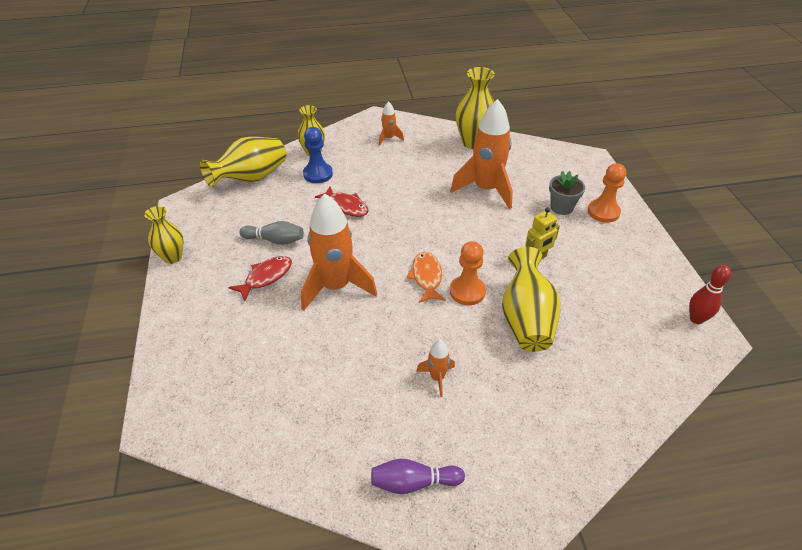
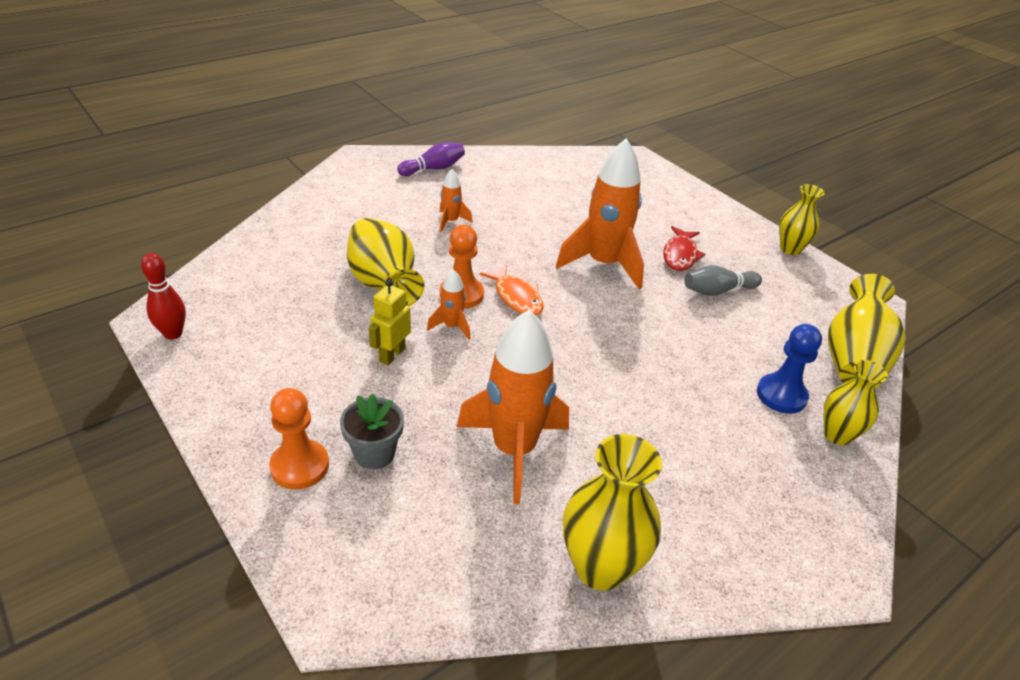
camera: 150 degrees right, 5 degrees down
red fish [315,187,369,217] -> none
orange rocket [379,101,404,145] -> orange rocket moved to [427,269,471,340]

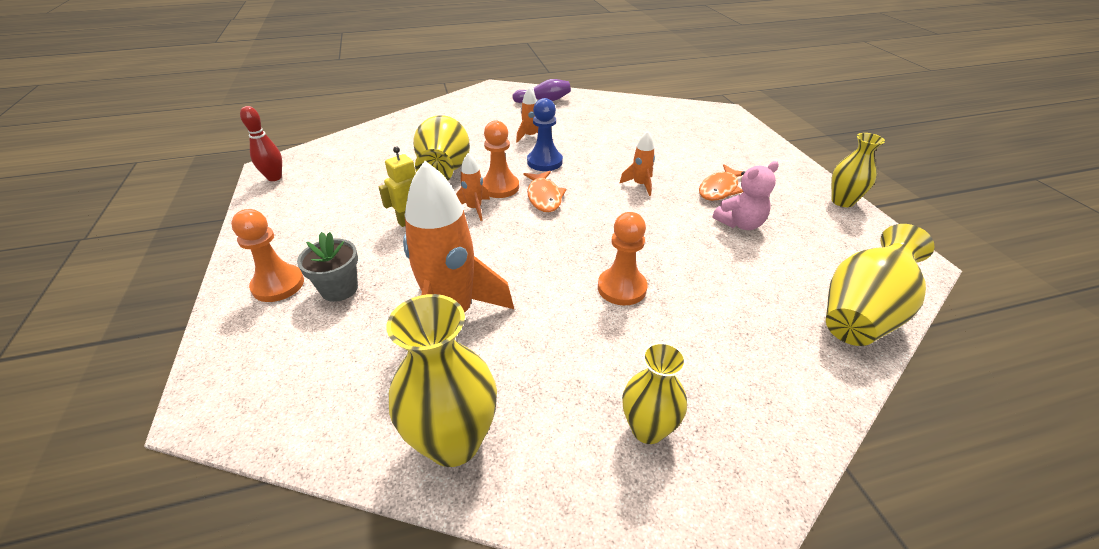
camera: 25 degrees right, 0 degrees up
orange rocket [556,138,644,289] -> orange rocket [619,131,655,196], size x0.46
red fish [663,226,705,271] -> orange fish [699,164,744,201]
grey bowling pin [685,265,762,296] -> pink teddy bear [713,161,779,230]
blue pawn [757,324,822,414] -> blue pawn moved to [527,98,563,171]
yellow vase [823,360,888,445] -> yellow vase moved to [622,342,687,444]
none -> orange pawn [598,212,648,305]

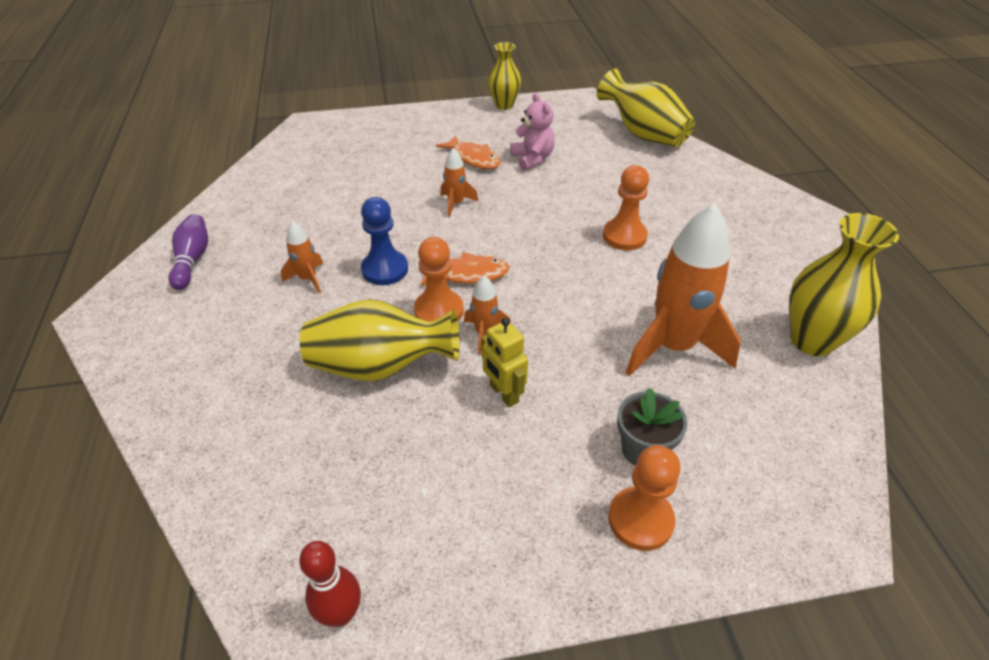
camera: 85 degrees left, 5 degrees up
yellow vase [622,342,687,444] -> none

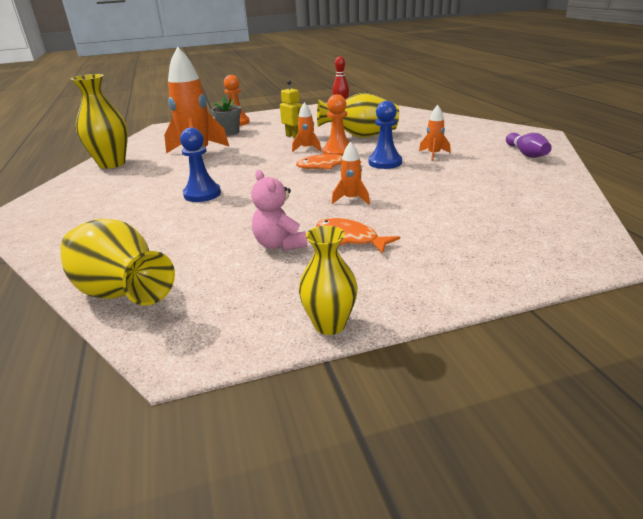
camera: 175 degrees right, 15 degrees down
orange pawn [603,165,649,250] -> blue pawn [180,128,221,202]

